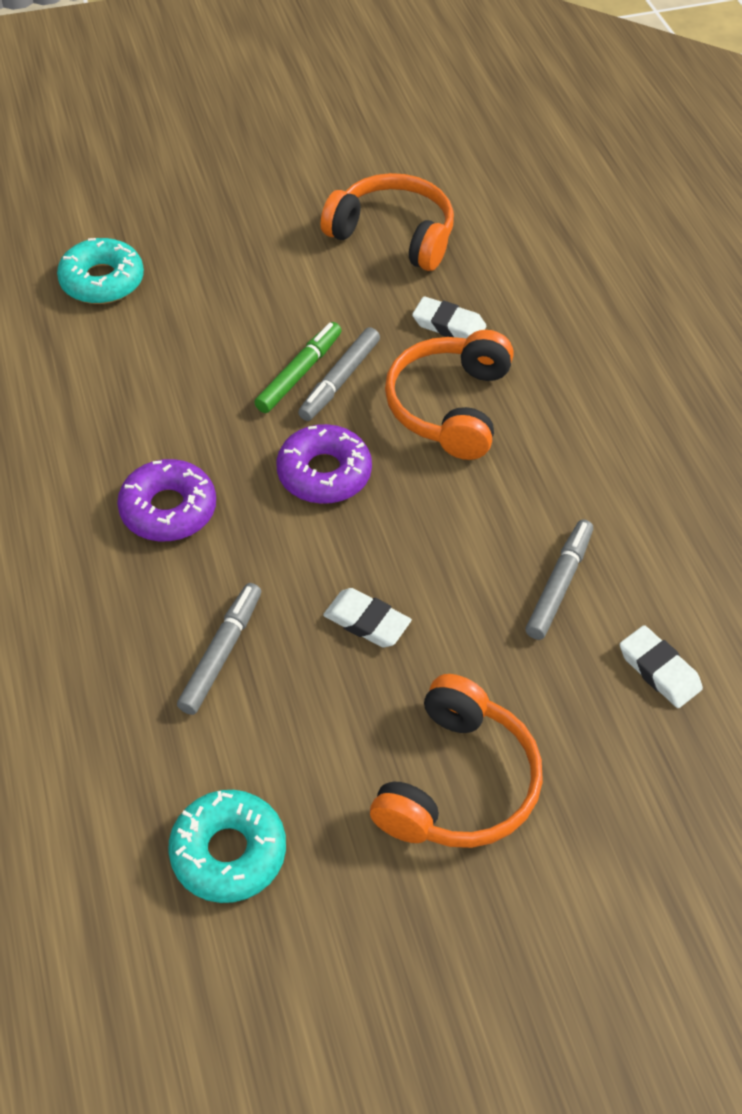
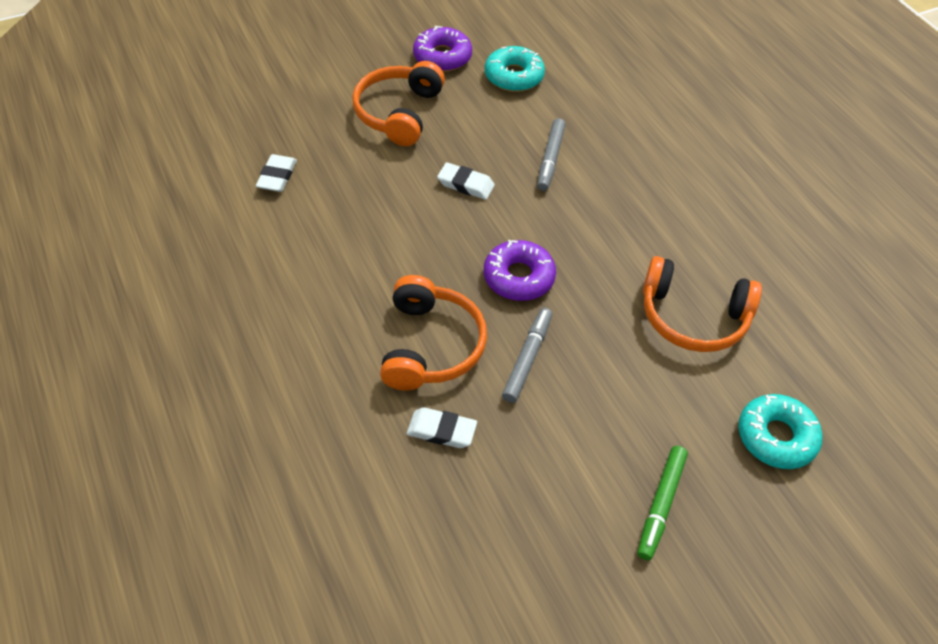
camera: 170 degrees right, 0 degrees up
purple donut [117,459,216,541] -> purple donut moved to [413,26,472,72]
green marker [254,322,342,413] -> green marker moved to [637,446,688,560]
orange headphones [320,173,454,271] -> orange headphones moved to [643,256,762,352]
grey marker [525,519,593,640] -> none
white eraser [620,625,703,708] -> white eraser turned 60 degrees clockwise [256,154,297,192]

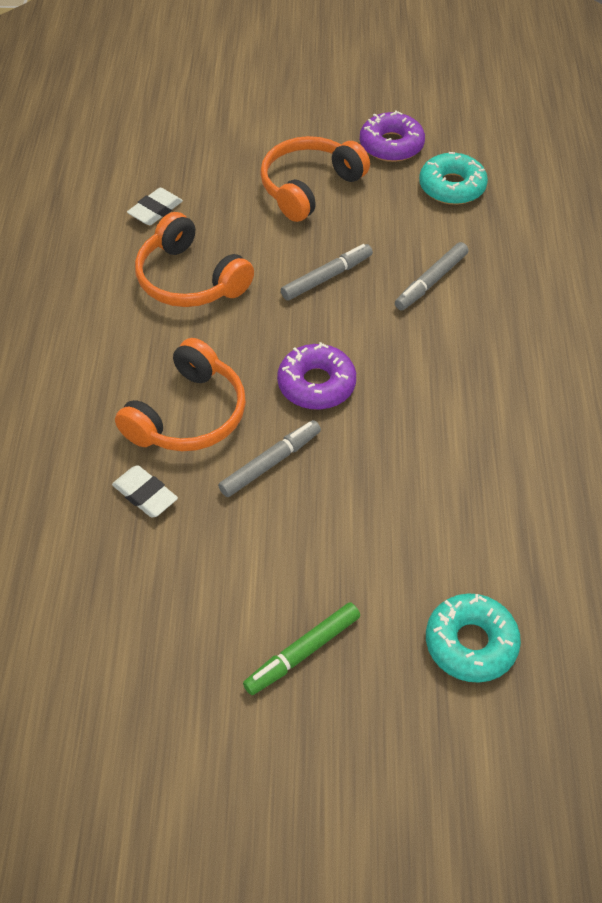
camera: 30 degrees right, 0 degrees up
white eraser [437,162,495,200] -> grey marker [281,244,373,301]
orange headphones [643,256,762,352] -> orange headphones moved to [135,212,254,307]

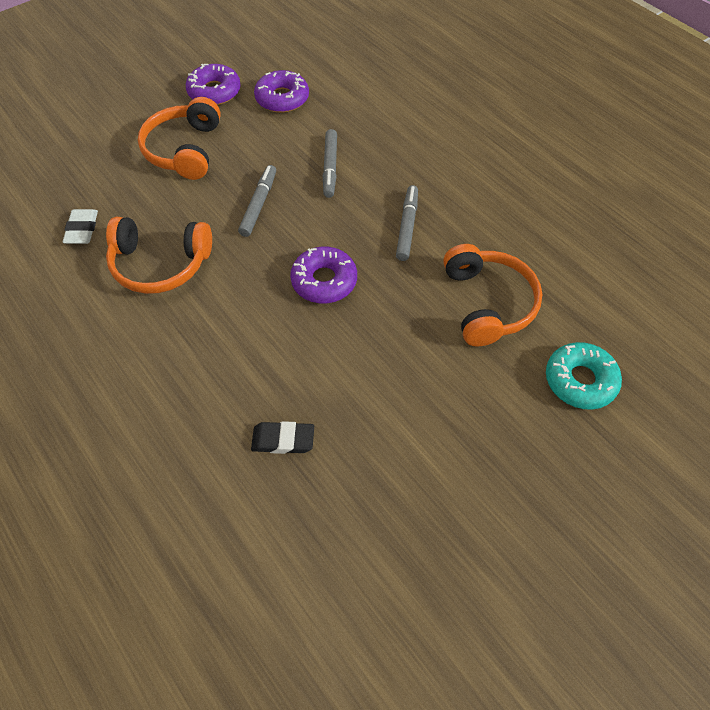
camera: 40 degrees left, 5 degrees up
white eraser [112,465,178,517] -> black eraser [251,421,314,454]
orange headphones [115,338,246,451] -> orange headphones moved to [443,244,543,346]
grey marker [218,420,321,497] -> grey marker moved to [396,185,418,261]
green marker [243,602,360,695] -> none
turquoise donut [419,152,488,205] -> purple donut [254,70,309,113]

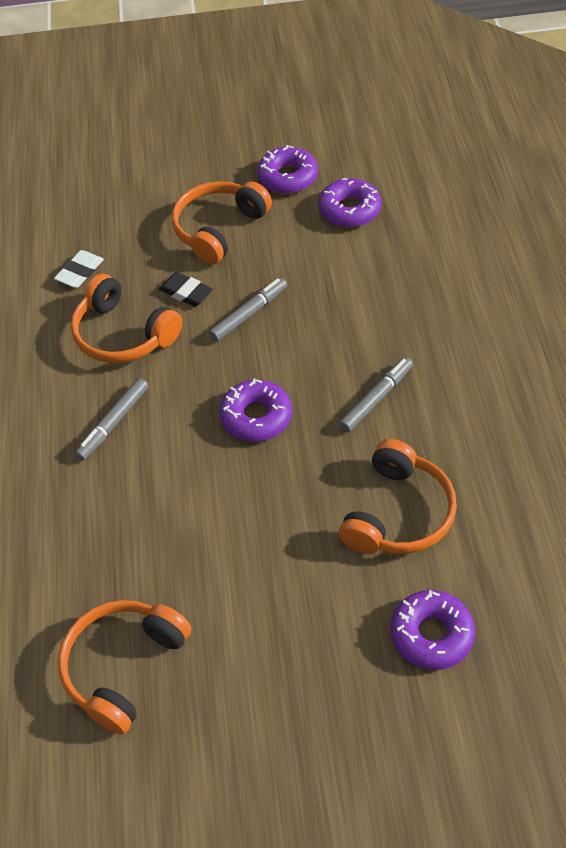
camera: 35 degrees right, 5 degrees down
black eraser [251,421,314,454] -> black eraser moved to [159,272,213,307]
grey marker [323,129,337,198] -> grey marker moved to [75,378,149,461]
turquoise donut [546,342,622,410] -> purple donut [390,590,475,670]
none -> orange headphones [58,600,191,735]

